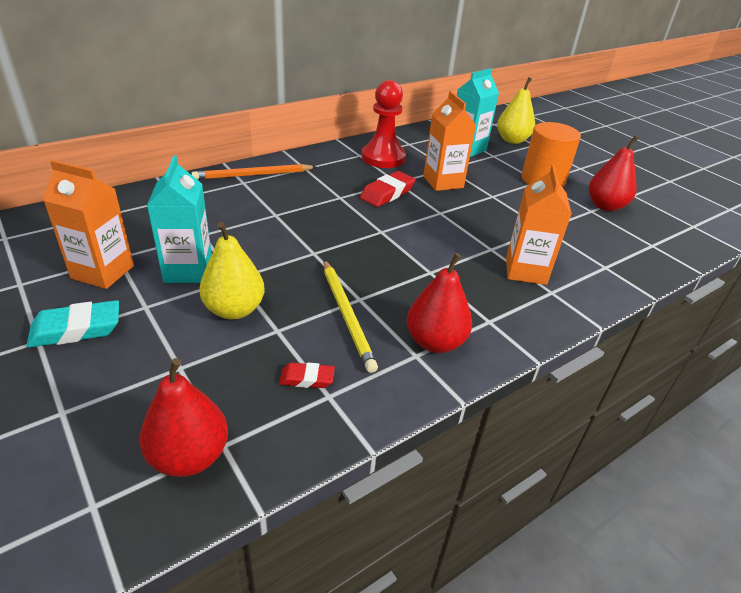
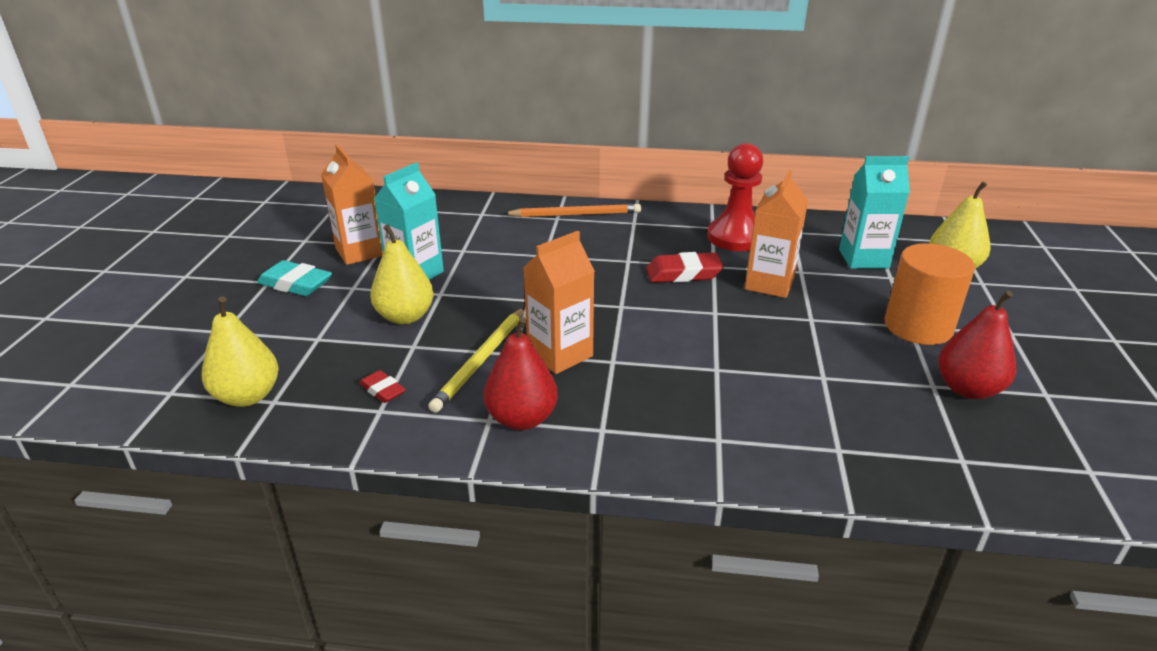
camera: 45 degrees right, 5 degrees down
red pear [140,358,228,477] -> yellow pear [202,296,279,407]
orange pencil [191,164,316,180] -> orange pencil turned 150 degrees clockwise [503,204,641,217]
orange carton [506,165,572,285] -> orange carton moved to [523,231,595,374]

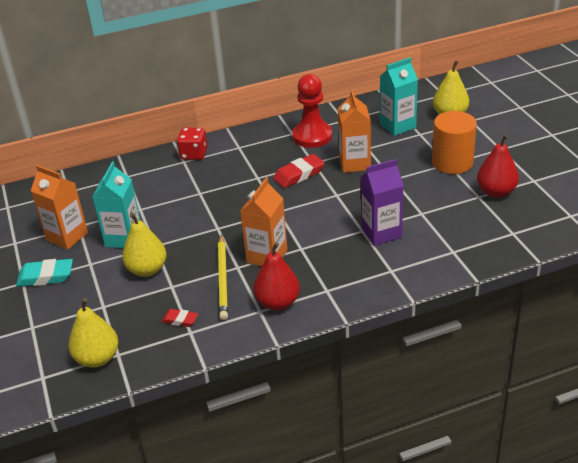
camera: 25 degrees left, 5 degrees up
orange pencil [503,204,641,217] -> red dice [177,127,208,160]
none -> purple carton [361,159,404,246]

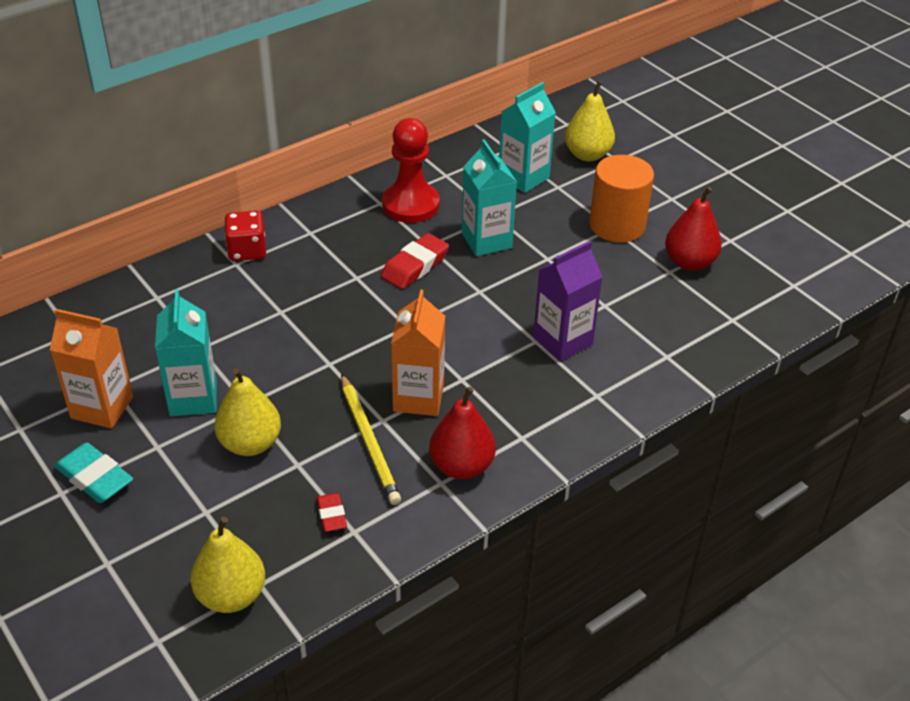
camera: 20 degrees left, 5 degrees up
turquoise eraser [16,259,73,287] -> turquoise eraser turned 60 degrees clockwise [54,442,133,503]
red eraser [161,309,198,327] -> red eraser turned 75 degrees clockwise [316,493,347,532]
orange carton [338,90,371,173] -> turquoise carton [462,139,517,256]

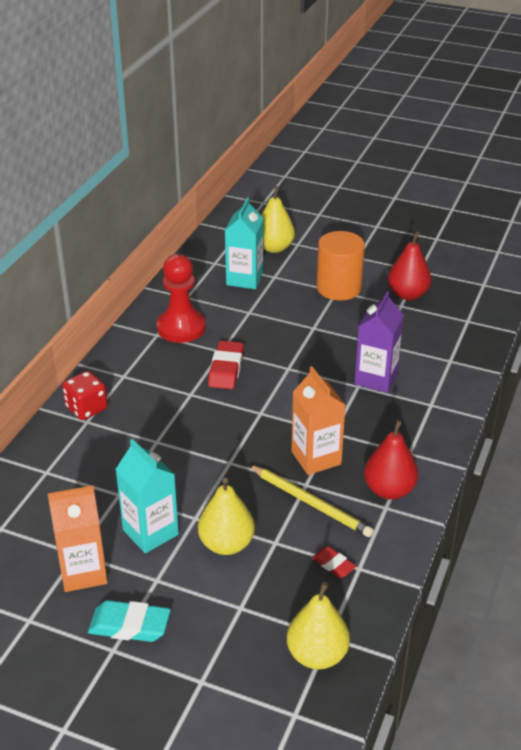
camera: 30 degrees left, 5 degrees down
turquoise carton [462,139,517,256] -> none

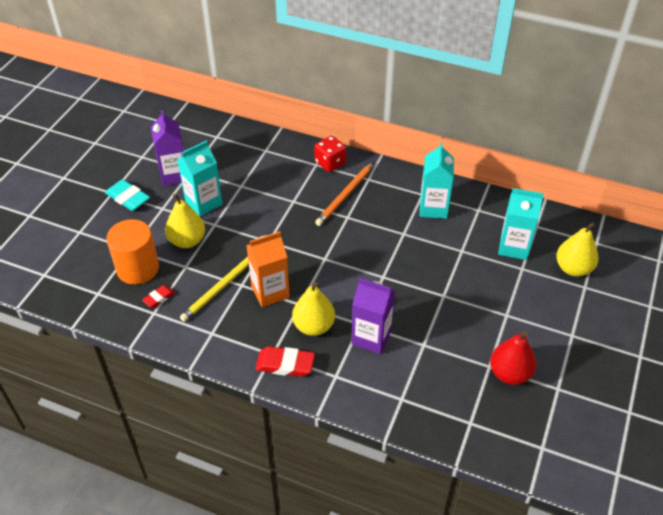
camera: 90 degrees right, 10 degrees up
orange carton [48,485,108,592] -> purple carton [151,110,184,186]
turquoise eraser [88,600,171,642] -> turquoise eraser turned 60 degrees counterclockwise [105,179,150,211]
red pawn [157,254,206,343] -> turquoise carton [420,142,454,219]
red eraser [208,341,244,389] -> red eraser moved to [255,346,315,377]
yellow pear [287,582,350,669] -> yellow pear moved to [292,282,335,336]
orange cylinder [317,231,365,300] -> orange cylinder moved to [106,219,159,285]
red pear [364,420,418,500] -> none
none -> orange pencil [315,162,374,226]

